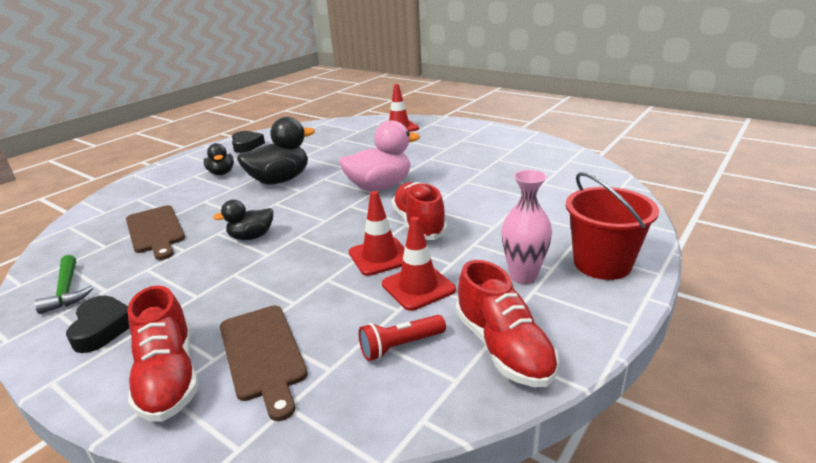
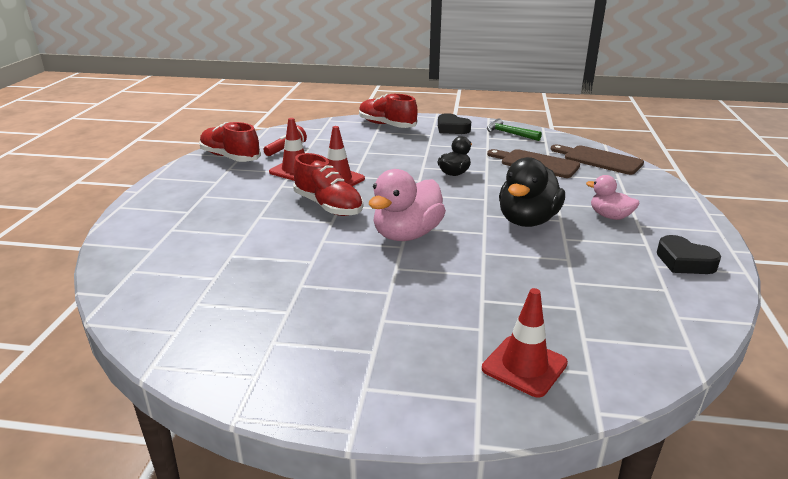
camera: 150 degrees right, 0 degrees up
black duck [204,143,234,175] -> pink duck [586,175,639,220]
brown cutting board [220,305,308,421] -> brown cutting board moved to [551,145,644,175]
pink vase [501,170,552,284] -> none
red bucket [566,172,659,280] -> none

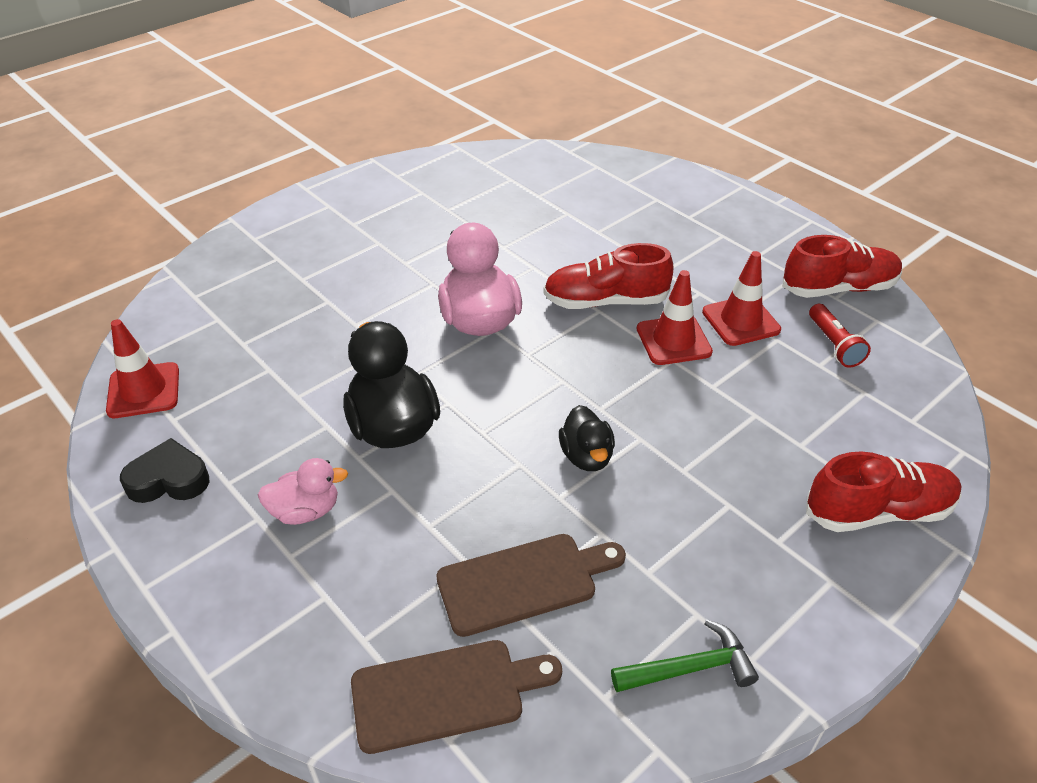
camera: 130 degrees right, 15 degrees up
black heart [438,113,471,134] -> none
red traffic cone [482,288,568,397] -> red traffic cone moved to [106,319,179,418]

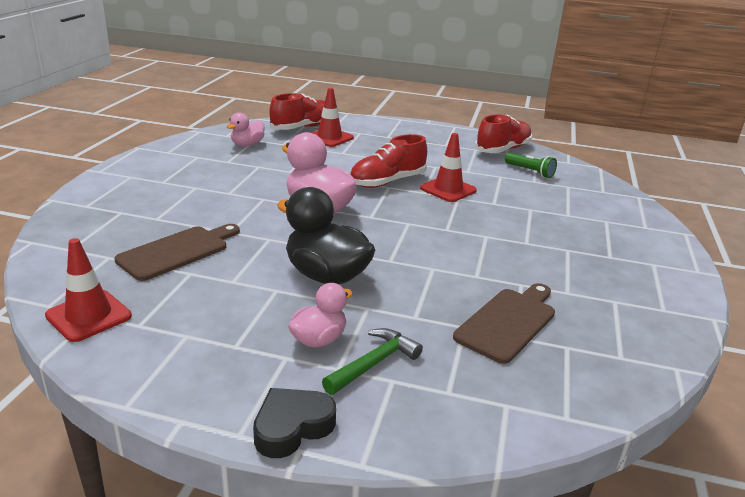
camera: 35 degrees left, 15 degrees down
black heart [120,438,210,503] -> black heart moved to [253,388,336,458]
brown cutting board [351,640,562,754] -> brown cutting board moved to [114,224,240,281]
black duck [559,405,615,471] -> none
green hammer [611,619,759,692] -> green hammer moved to [322,328,423,395]
red traffic cone [702,251,781,346] -> red traffic cone moved to [312,88,354,147]
red shoe [806,451,961,532] -> red shoe moved to [270,93,325,130]
red flashlight [809,304,871,368] -> green flashlight [505,153,557,178]
none -> pink duck [226,113,265,146]

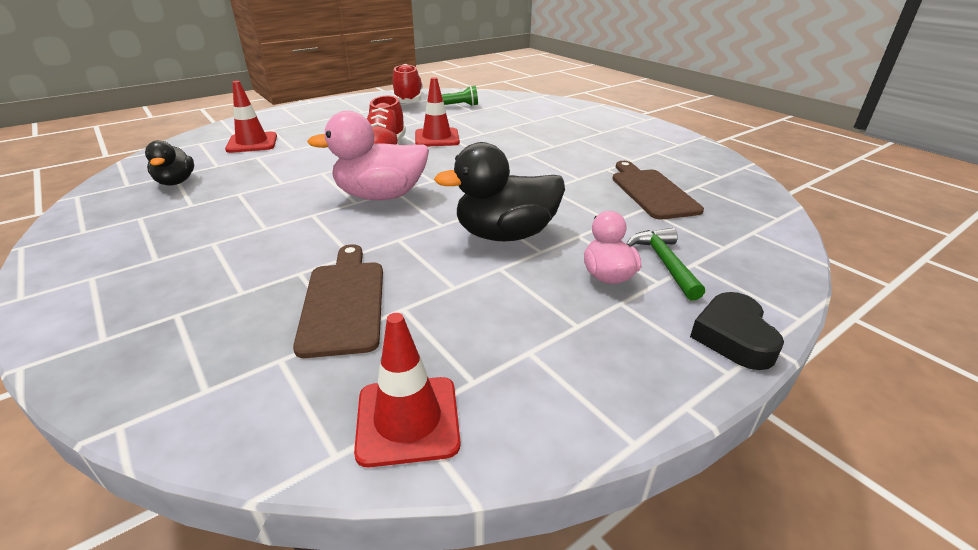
camera: 50 degrees left, 5 degrees up
pink duck [226,113,265,146] -> black duck [145,140,194,185]
red shoe [270,93,325,130] -> none

